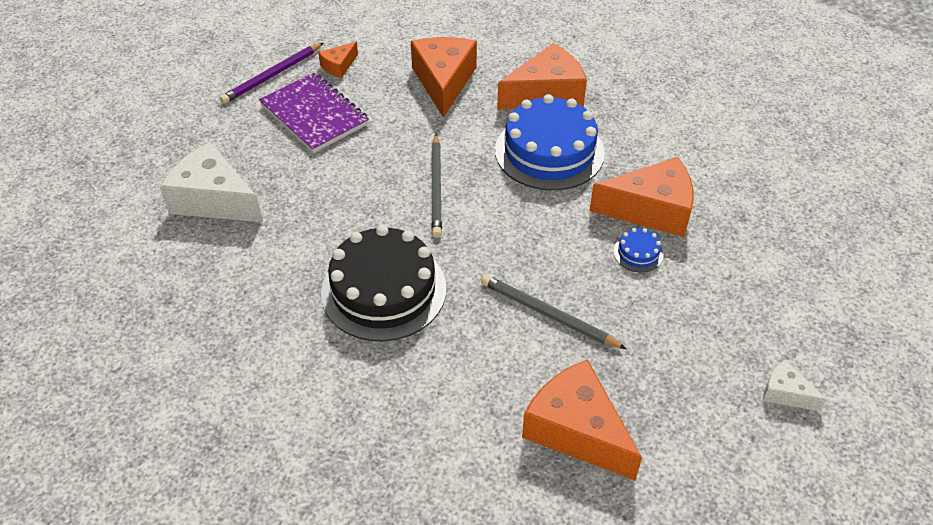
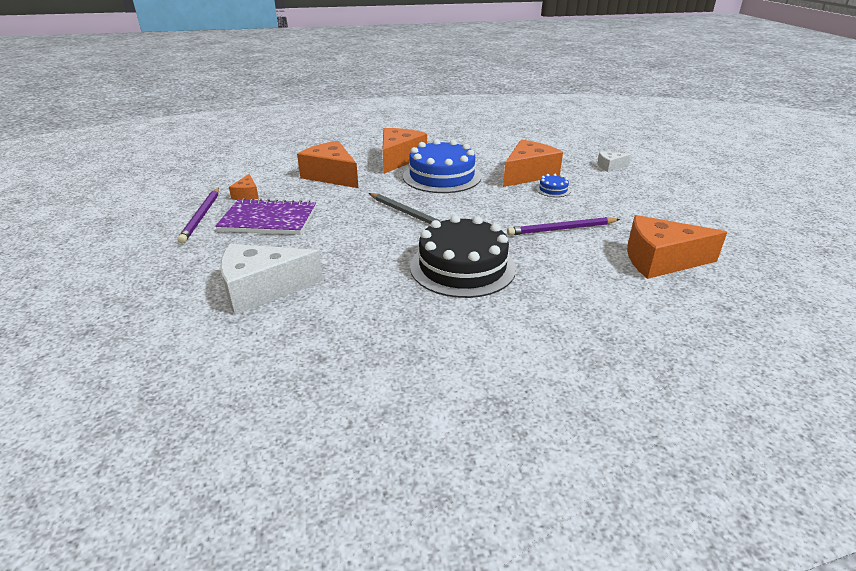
camera: 45 degrees left, 15 degrees down
grey pencil [481,275,626,349] -> purple pencil [507,217,620,236]
white cheese [763,359,827,411] -> white cheese moved to [598,152,631,172]

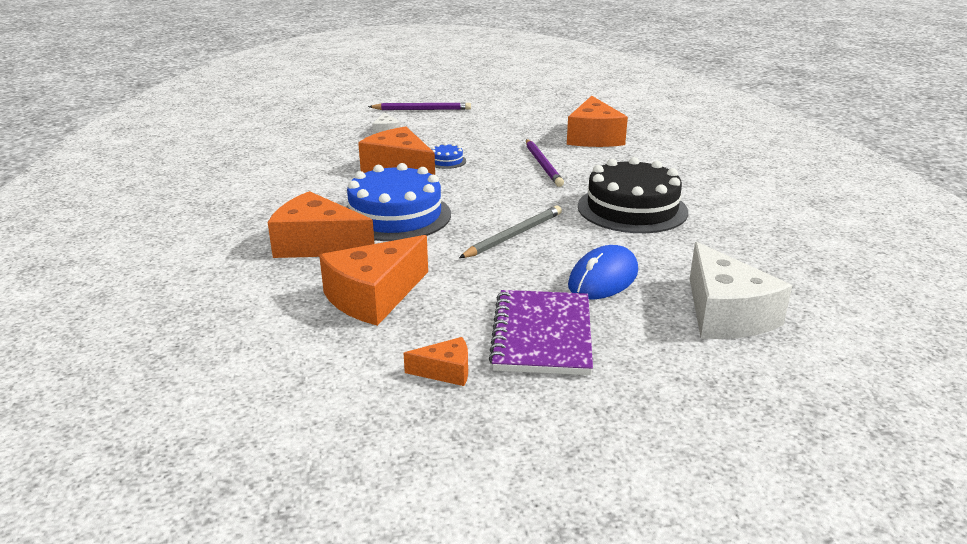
camera: 90 degrees left, 5 degrees down
purple pencil [177,188,219,243] -> purple pencil moved to [368,103,471,110]
none -> blue mouse [568,245,638,299]

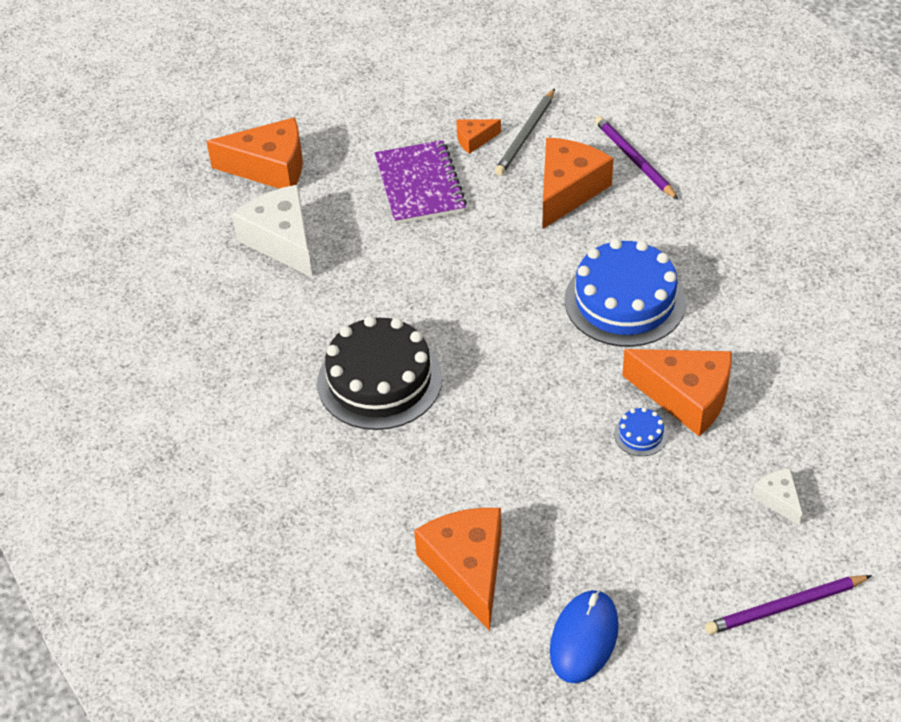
camera: 165 degrees right, 20 degrees up
orange cheese [268,191,375,258] -> orange cheese moved to [206,117,303,189]
grey pencil [459,206,562,258] -> grey pencil moved to [495,88,555,176]
purple pencil [526,139,564,187] -> purple pencil moved to [594,116,678,200]
blue mouse [568,245,638,299] -> blue mouse moved to [550,590,619,683]

